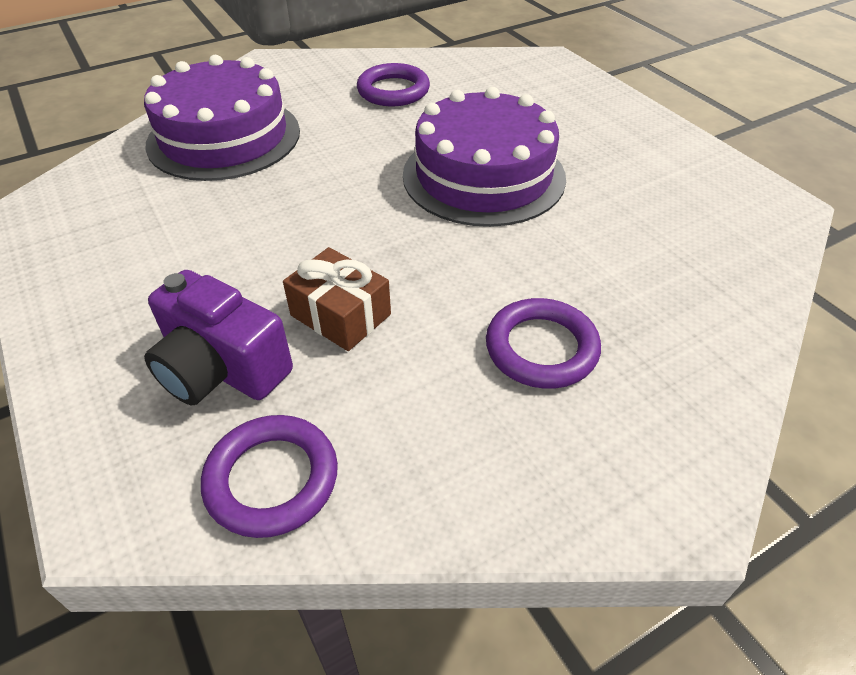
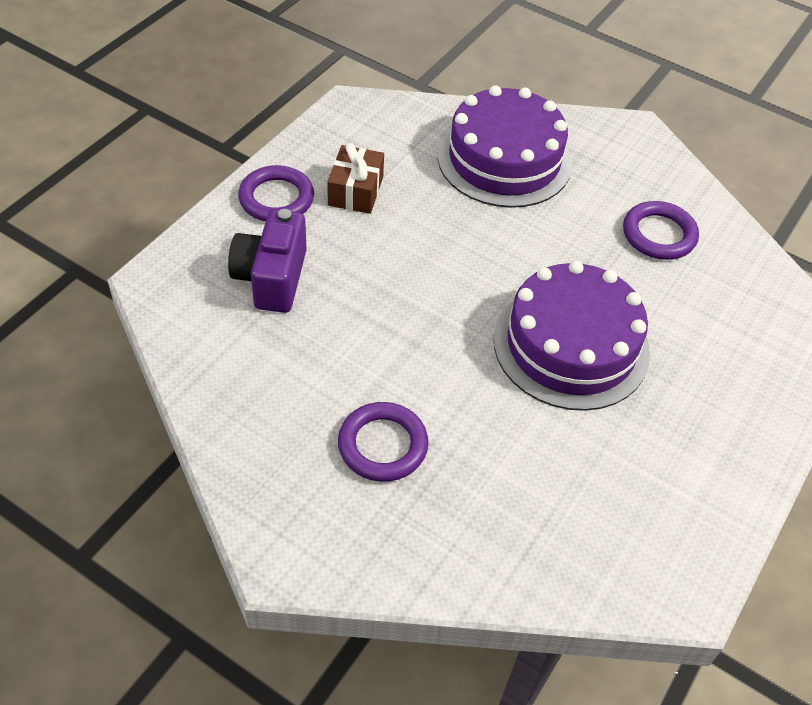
camera: 60 degrees right, 5 degrees up
purple ring [201,415,338,538] -> purple ring moved to [238,165,314,221]
brown gift [283,247,391,351] -> brown gift moved to [327,143,384,214]

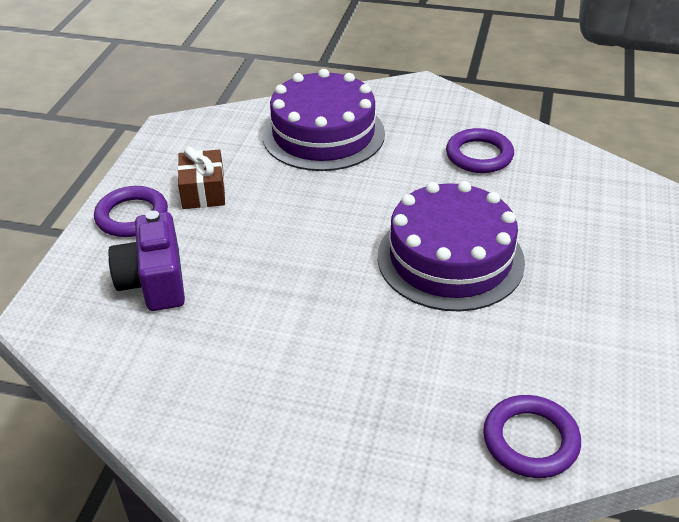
camera: 15 degrees left, 10 degrees down
purple ring [338,402,429,482] -> purple ring moved to [483,395,581,478]

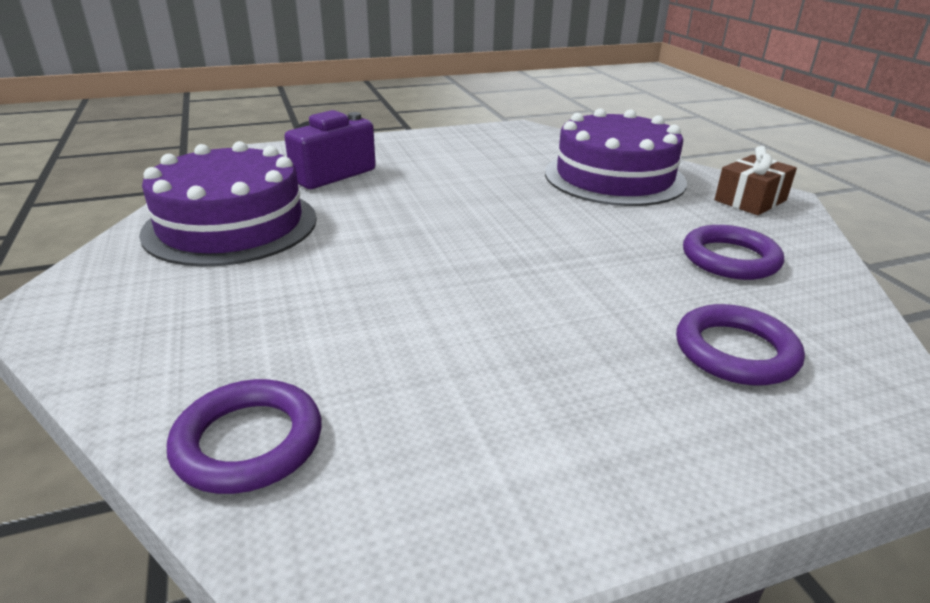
camera: 55 degrees right, 10 degrees down
purple ring [94,186,168,237] -> purple ring moved to [676,304,805,386]
brown gift [178,147,225,209] -> brown gift moved to [714,146,797,215]
purple cake [378,181,525,312] -> purple cake moved to [139,141,317,267]

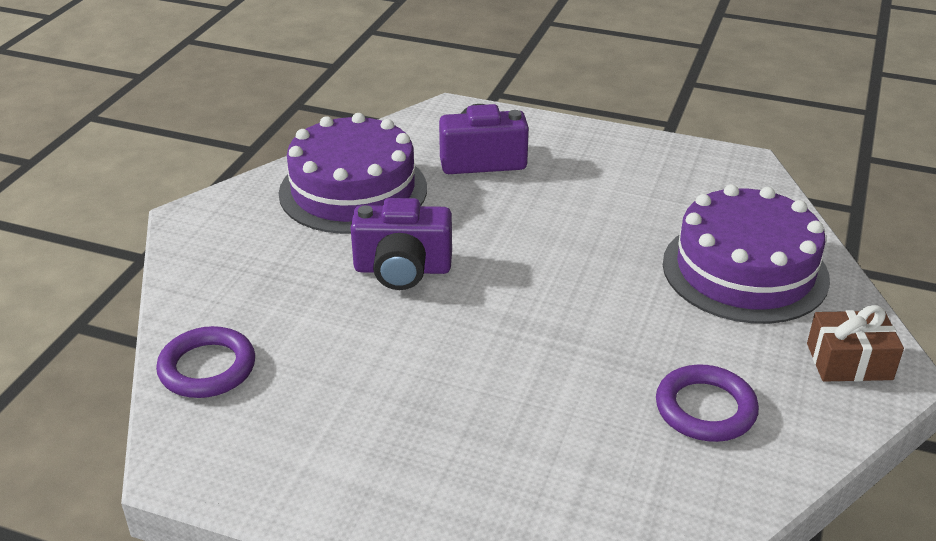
camera: 40 degrees right, 5 degrees up
purple ring [676,304,805,386] -> none
none -> purple camera [351,198,452,290]

